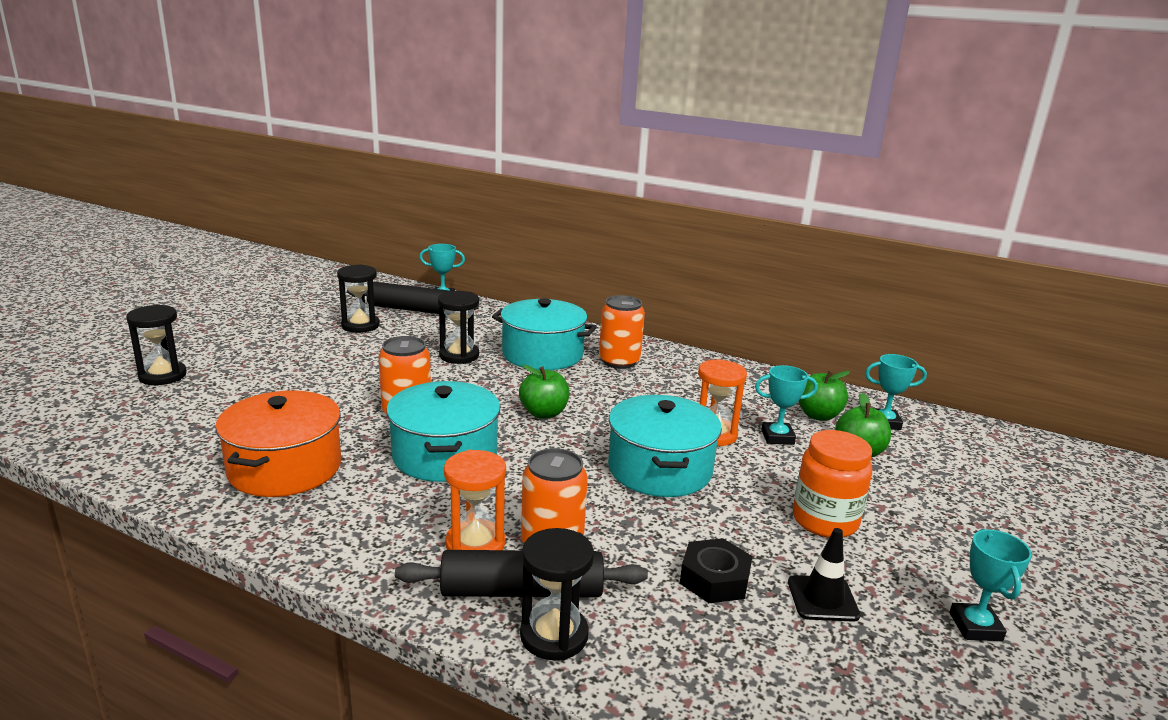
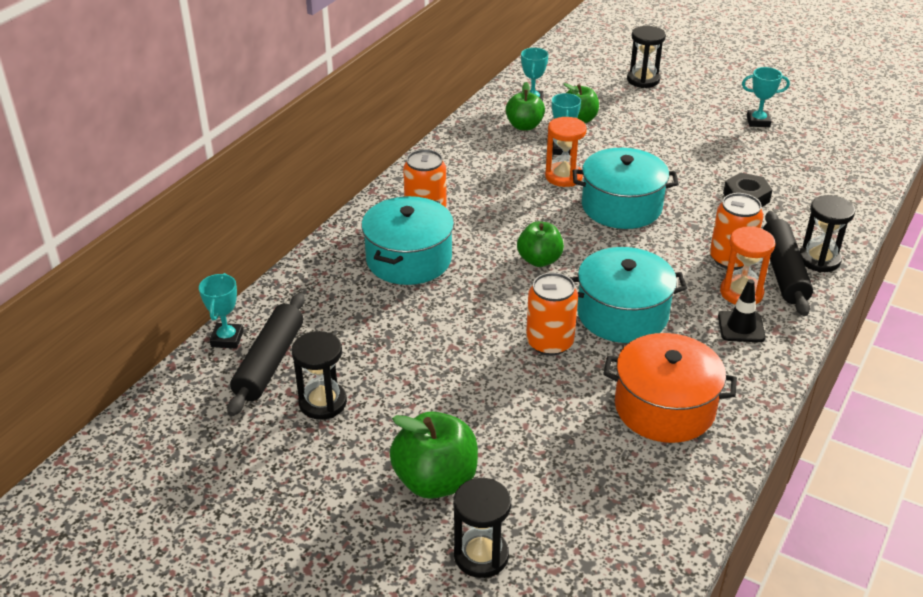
camera: 85 degrees left, 15 degrees up
black hourglass [438,291,479,364] -> black hourglass moved to [627,26,666,88]
black traffic cone [788,528,861,622] -> black traffic cone moved to [718,279,766,342]
orange jar [793,430,872,538] -> none
none -> green apple [390,411,478,499]

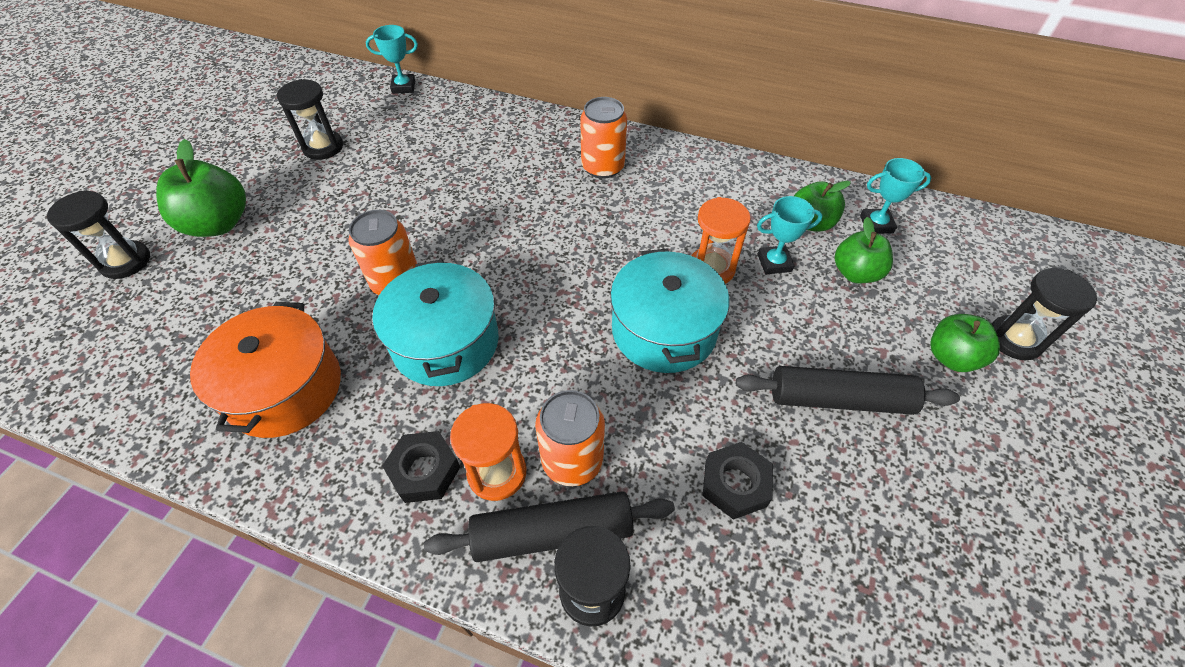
camera: 80 degrees right, 15 degrees up
black rolling pin [227,293,305,416] -> black rolling pin moved to [736,366,960,415]
turquoise pot [361,196,454,285] -> none
green apple [517,222,564,267] -> green apple moved to [930,314,1000,372]
black traffic cone [718,279,766,342] -> black nut [382,431,460,503]
turquoise trophy [742,67,790,127] -> none

